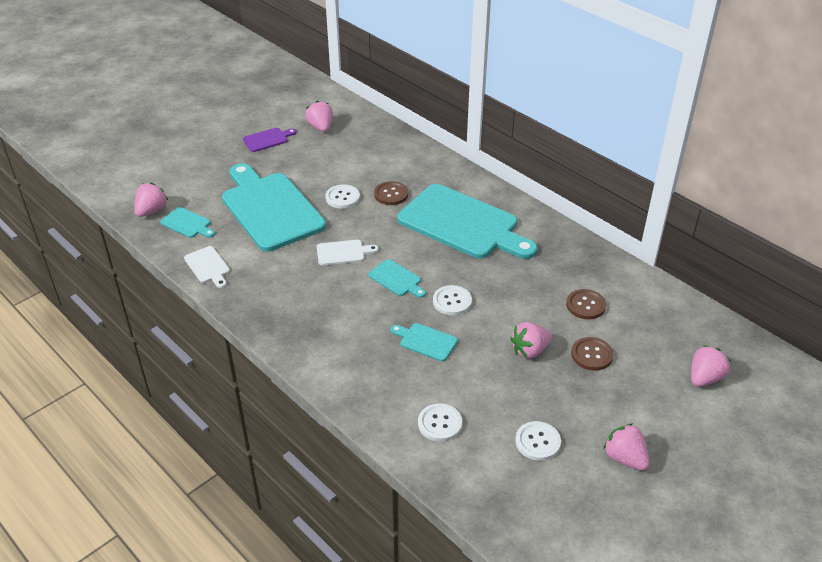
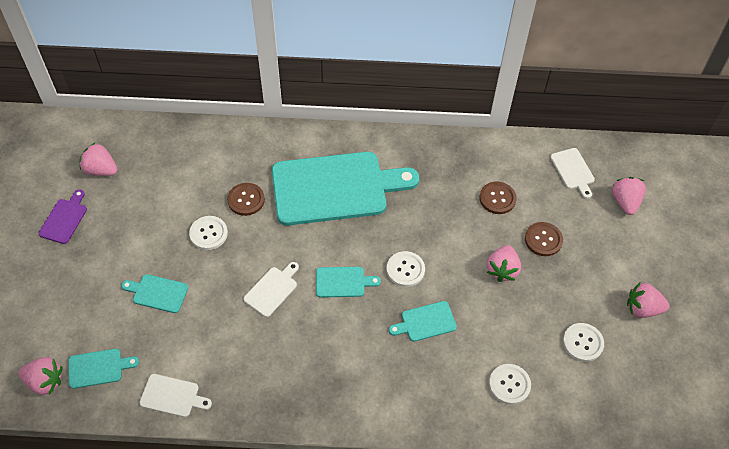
camera: 45 degrees left, 15 degrees up
pink strawberry [134,182,168,217] -> pink strawberry turned 120 degrees clockwise [18,357,62,395]
turquoise cutting board [222,163,326,251] -> turquoise cutting board [121,274,188,313], size x0.42
none -> white cutting board [550,148,595,199]

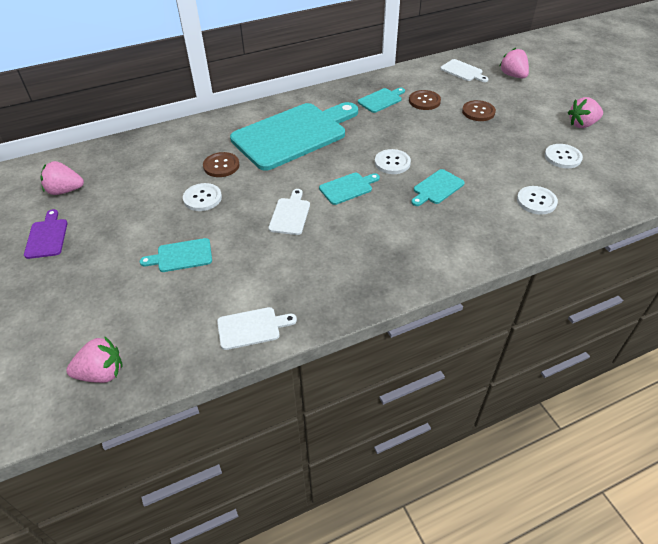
camera: 25 degrees left, 10 degrees down
turquoise cutting board [68,349,139,389] -> turquoise cutting board moved to [358,88,405,113]
pink strawberry [487,245,521,282] -> none

